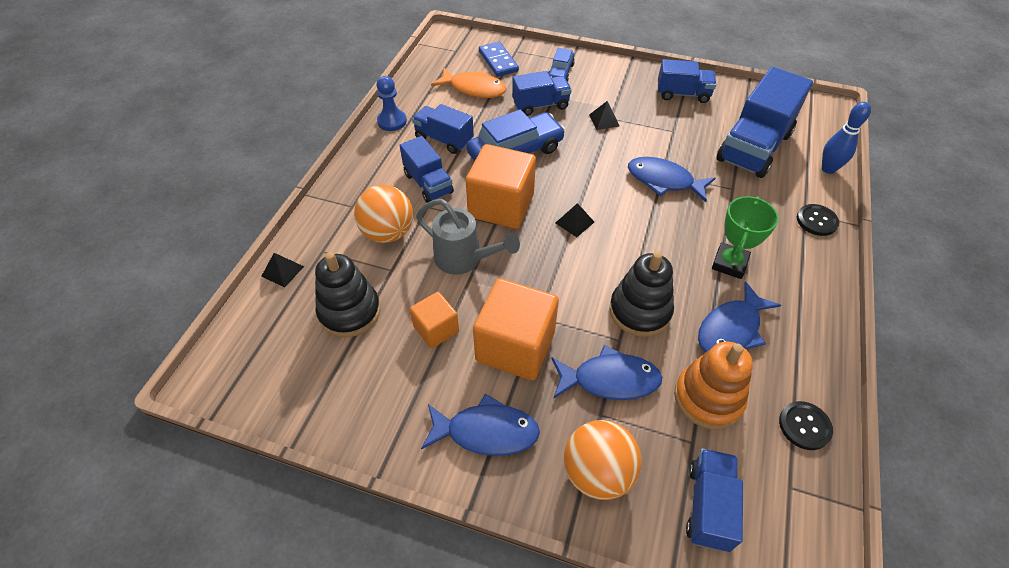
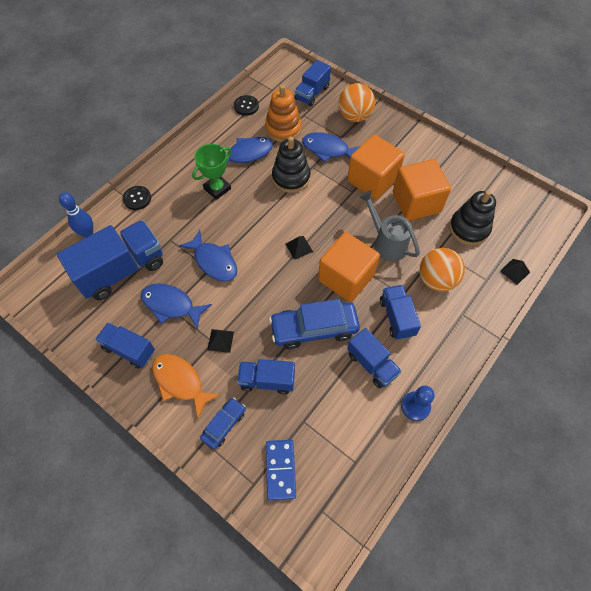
camera: 160 degrees left, 10 degrees up
orange cube [410,292,459,348] -> orange cube [393,159,451,221], size x1.82
blue fish [421,394,540,456] -> blue fish moved to [141,283,212,329]
orange fish [431,68,506,98] -> orange fish moved to [152,354,221,419]

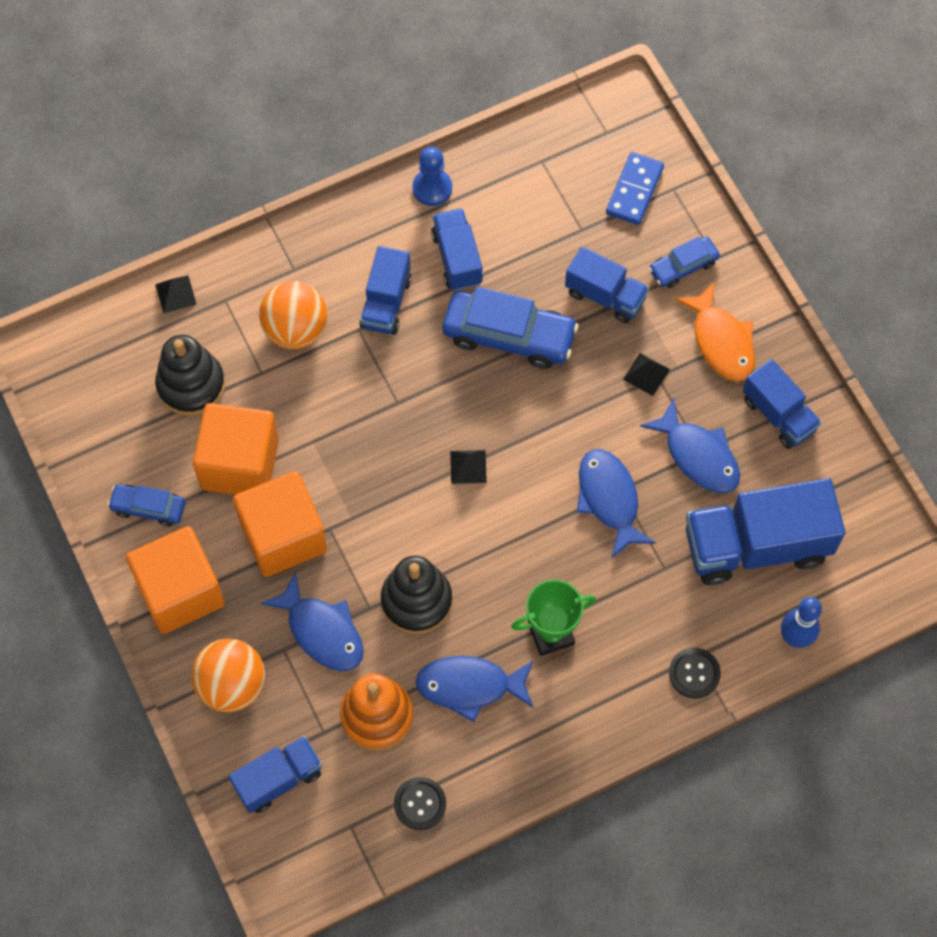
camera: 155 degrees left, 5 degrees up
orange cube [318,232,380,302] -> orange cube moved to [126,526,225,634]
grey watering can [359,190,420,261] -> none
none -> blue car [107,484,185,527]

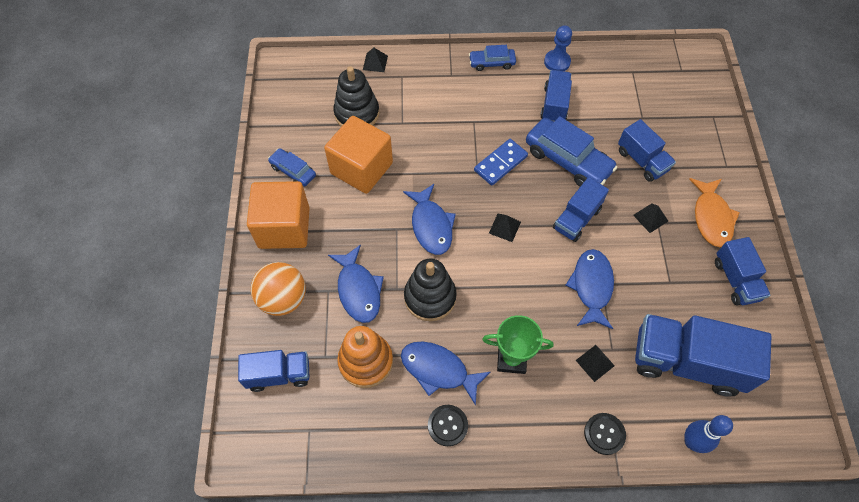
camera: 25 degrees right, 5 degrees down
orange cube [233,471,327,577] -> none
orange ball [259,281,327,349] -> none
blue truck [359,246,412,335] -> blue truck moved to [553,177,609,242]
black button [394,777,446,830] -> black button moved to [428,405,468,446]
blue domino [606,152,664,225] -> blue domino moved to [474,139,528,186]
blue fish [640,398,740,493] -> blue fish moved to [403,184,456,255]
blue car [649,236,720,288] -> blue car moved to [469,45,516,71]
none -> black pyramid [576,345,615,382]

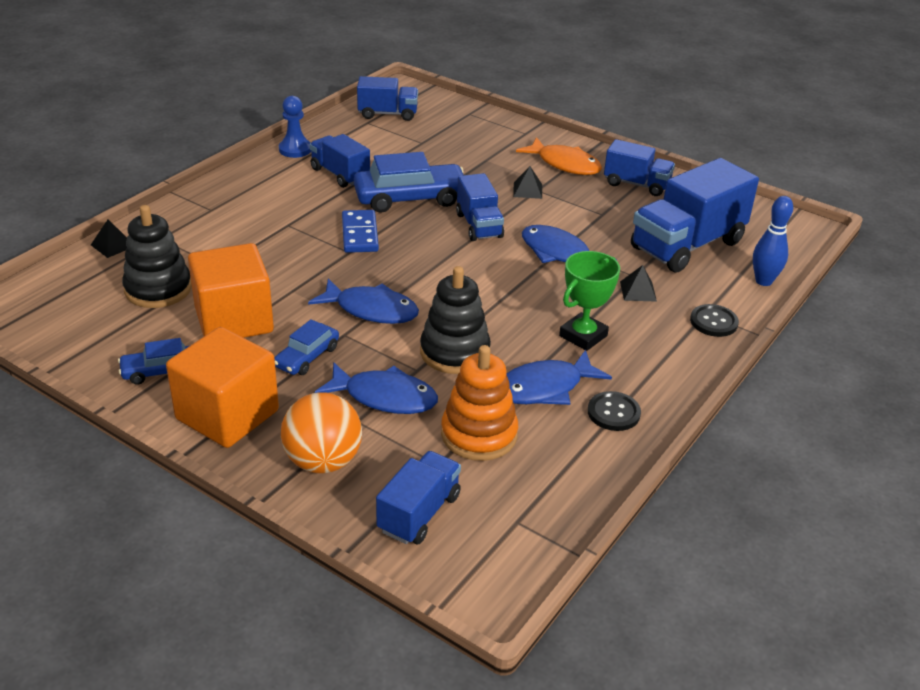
camera: 55 degrees left, 25 degrees down
blue car [469,45,516,71] -> blue car moved to [274,319,339,375]
black pyramid [489,214,521,242] -> none
blue truck [618,119,676,182] -> blue truck moved to [357,76,418,121]

